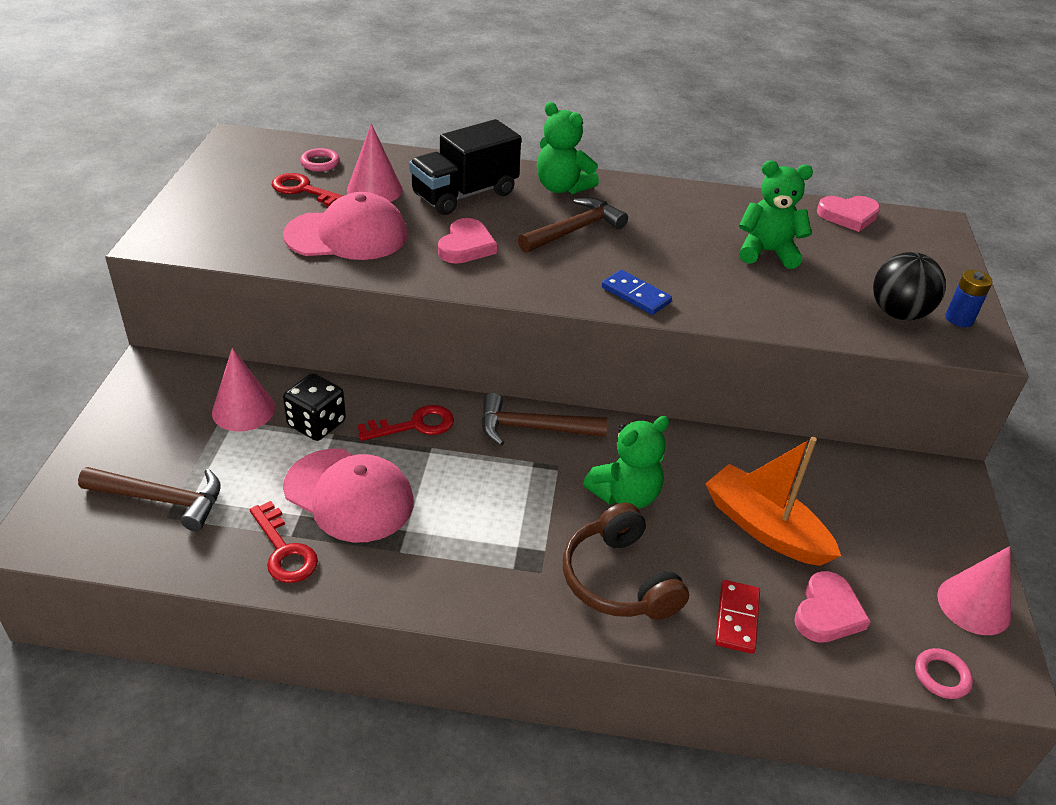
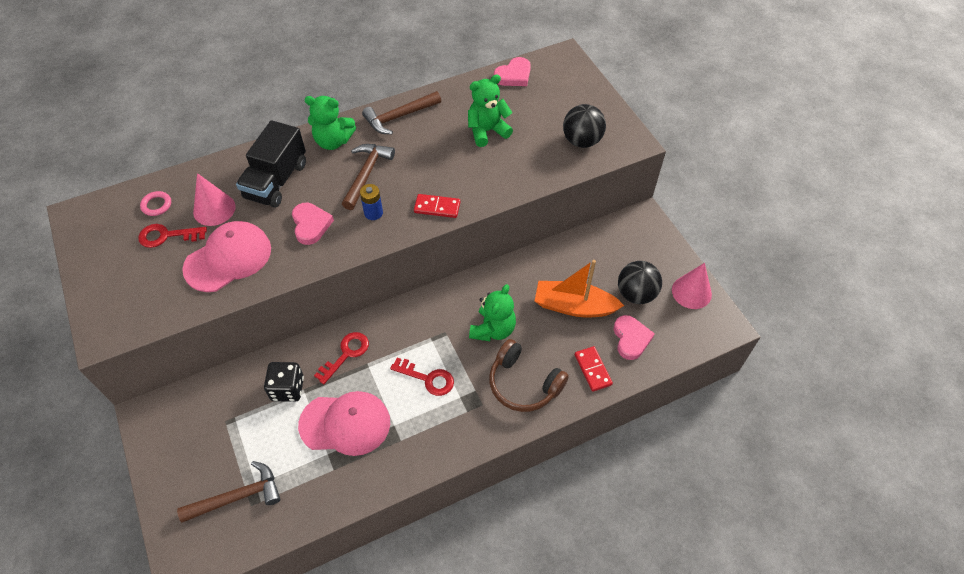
camera: 30 degrees left, 15 degrees up
pink cone [212,348,275,432] -> none
red key [249,501,318,583] -> red key moved to [390,358,454,396]
brown hammer [482,393,608,446] -> brown hammer moved to [362,91,441,134]
blue domino [602,270,672,315] -> red domino [414,194,460,218]
pink ring [915,648,973,699] -> none
blue battery [945,270,993,327] -> blue battery moved to [360,184,383,220]
none -> black ball [618,261,662,304]

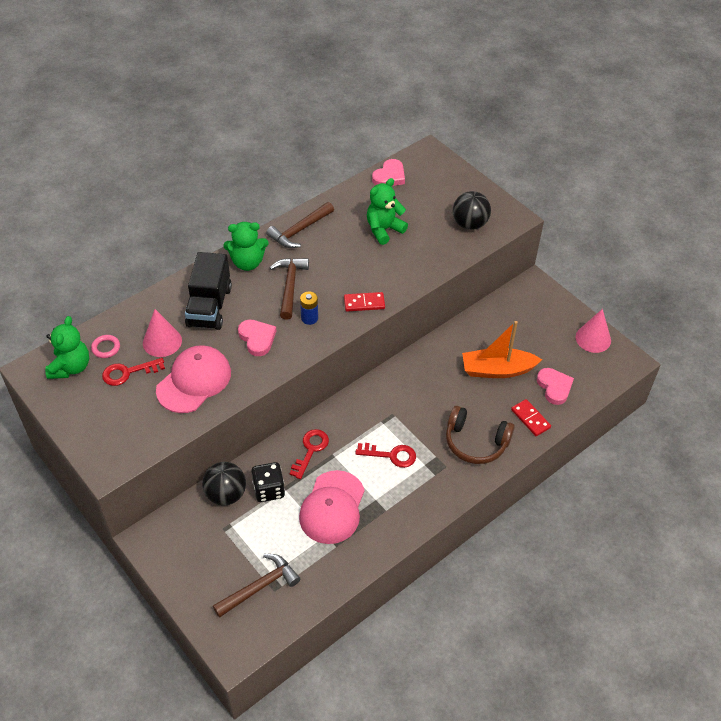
camera: 15 degrees left, 5 degrees down
pink cap [298,391,390,456] -> pink cap turned 120 degrees clockwise [299,470,365,544]
green teddy bear [469,284,516,341] -> green teddy bear moved to [45,316,89,379]
black ball [618,261,662,304] -> black ball moved to [202,462,246,505]

